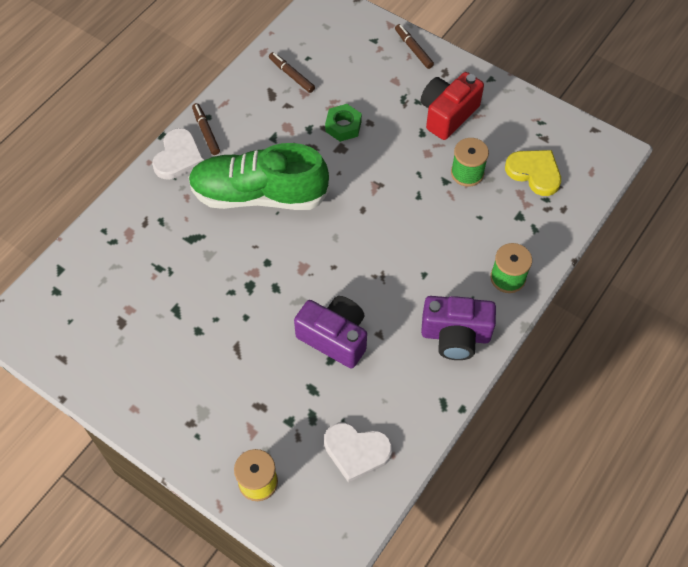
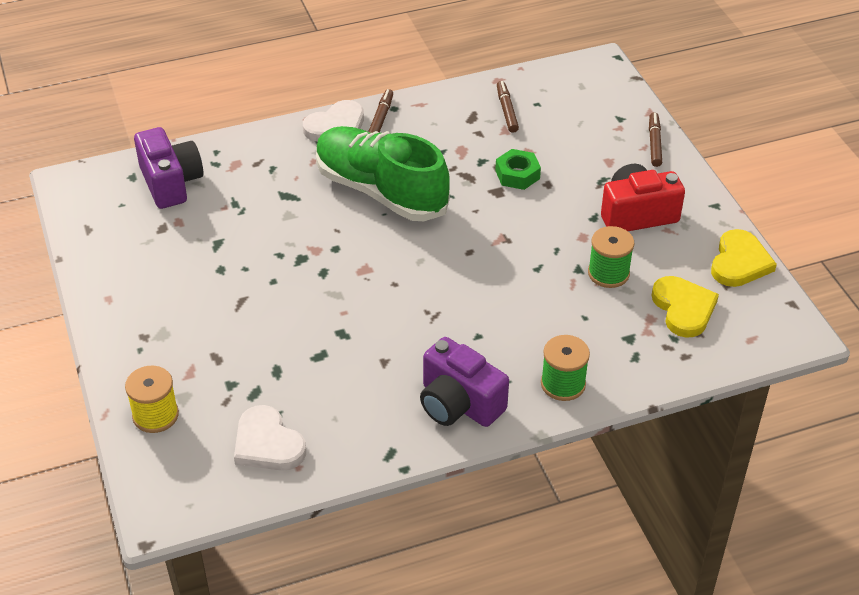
camera: 35 degrees right, 15 degrees down
purple camera [294,296,367,368] -> purple camera moved to [134,127,203,209]
none -> yellow heart [711,229,777,287]

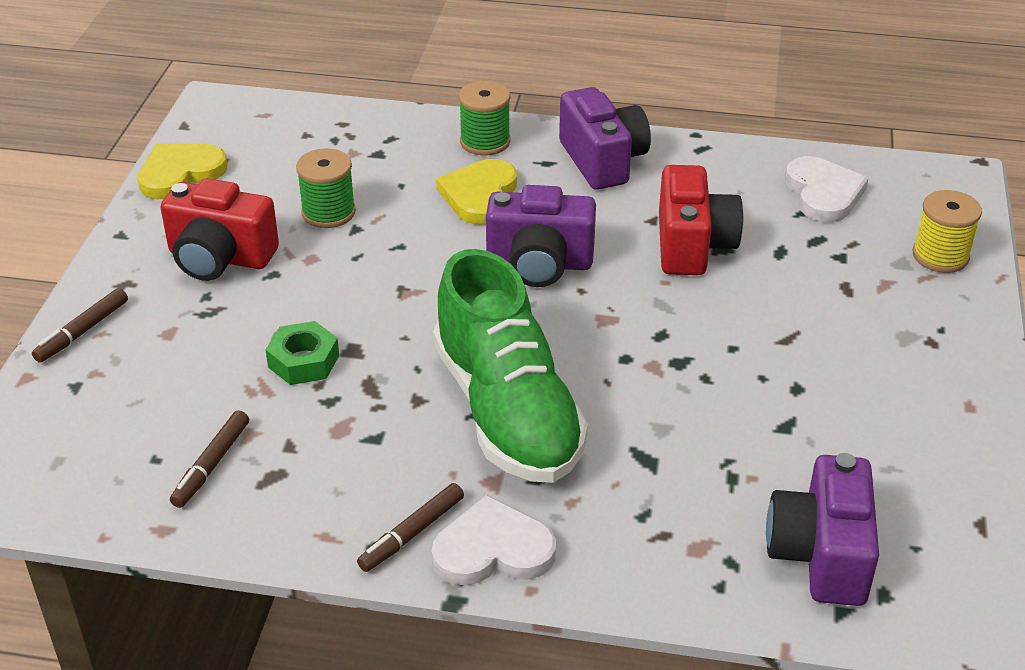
camera: 150 degrees left, 5 degrees down
yellow heart [651,276,719,338] -> yellow heart moved to [436,159,517,225]
none -> purple camera [486,185,596,287]
none -> red camera [659,165,743,275]

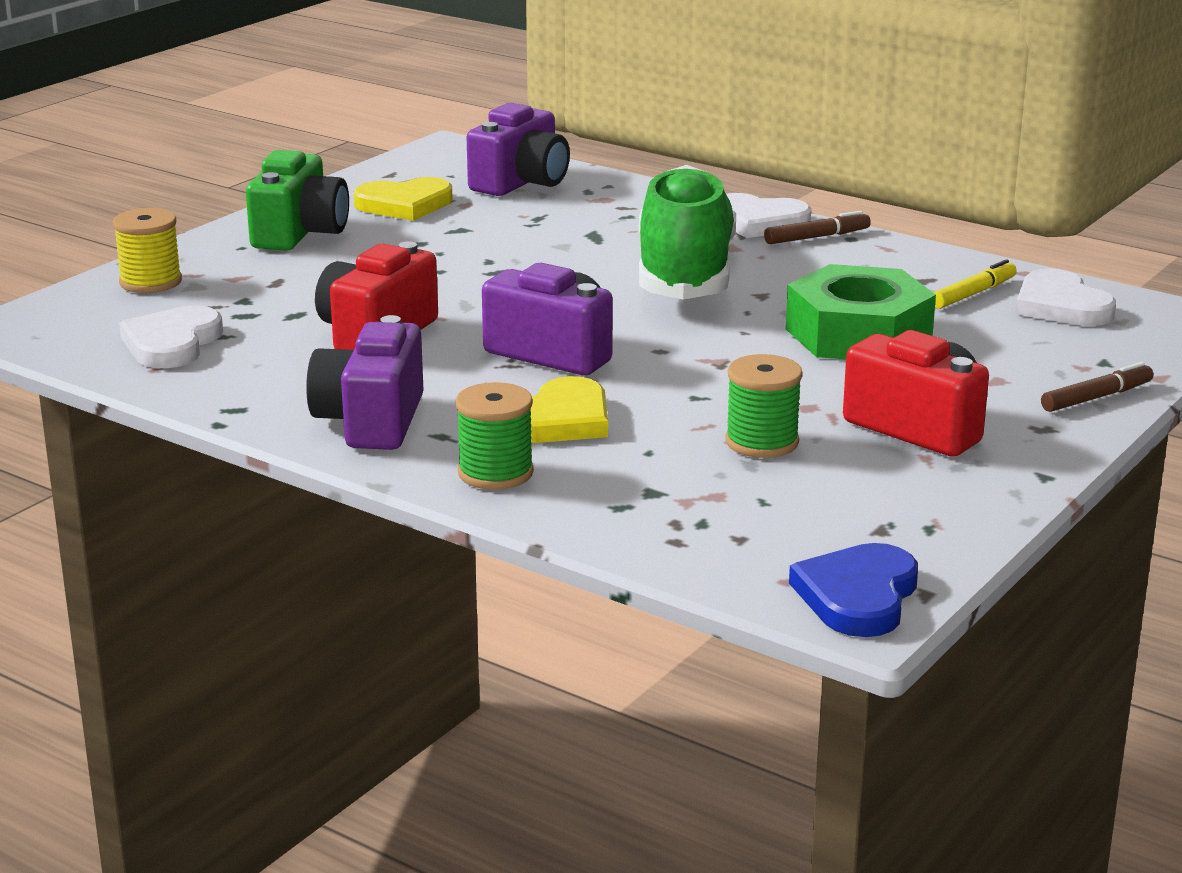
camera: 155 degrees left, 15 degrees down
yellow heart [137,143,227,199] -> yellow heart moved to [354,177,453,221]
brown marker [170,410,249,508] -> yellow marker [933,260,1017,309]
green nut [265,321,339,385] -> green nut [786,264,936,359], size x1.89
none -> green camera [246,150,349,250]
none -> blue heart [789,543,918,637]
none -> white heart [1016,268,1116,326]

